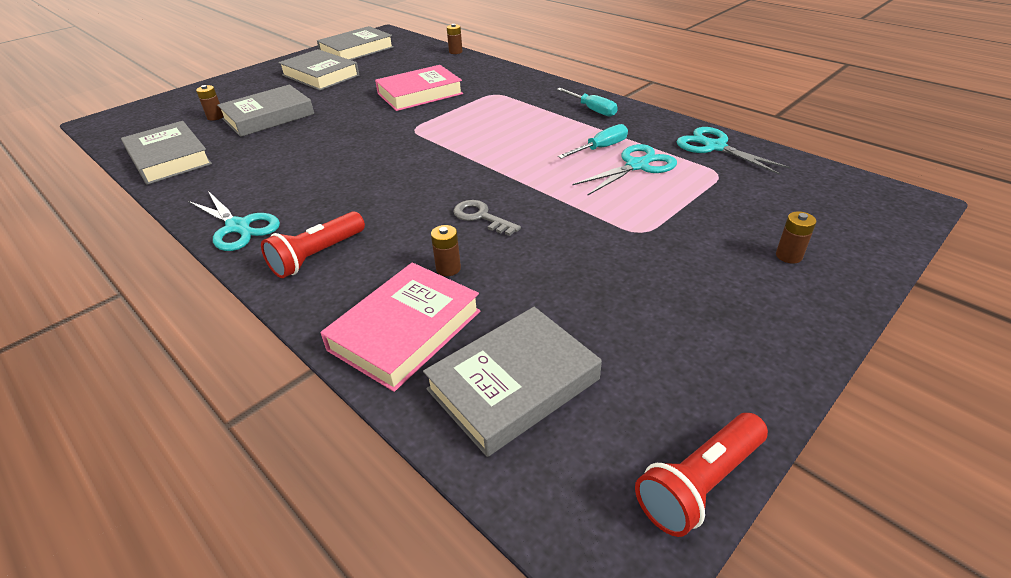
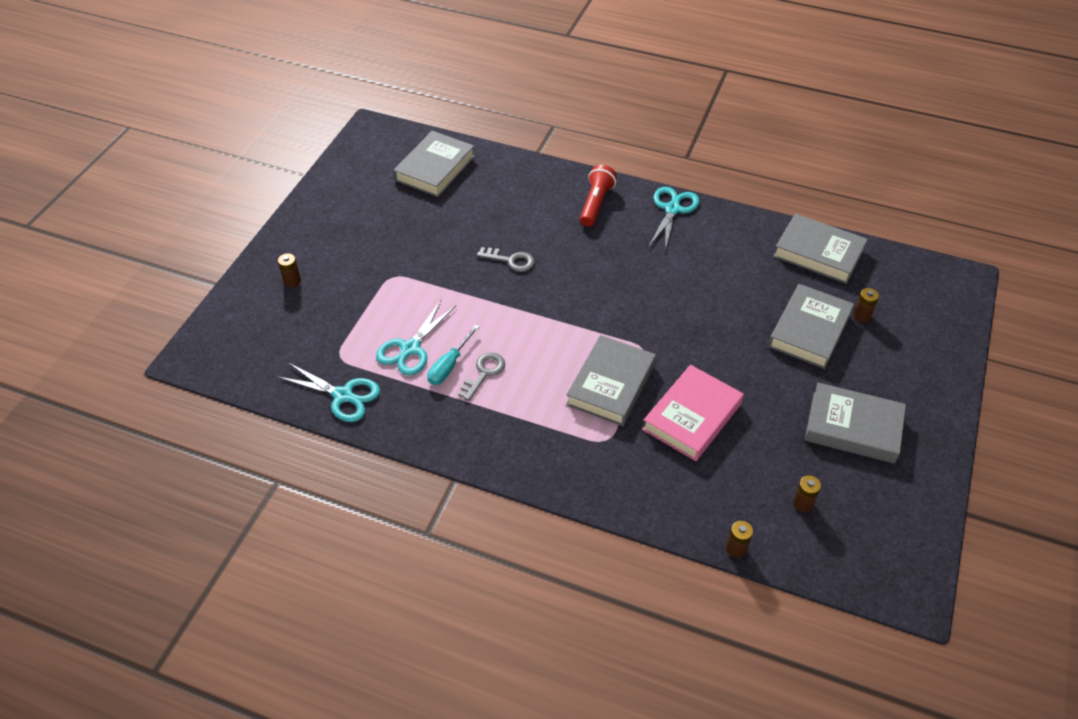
camera: 155 degrees right, 10 degrees up
turquoise scissors [188,191,280,251] -> turquoise scissors turned 90 degrees clockwise [649,187,700,251]
grey book [317,26,394,60] -> grey book moved to [566,335,656,426]
pink book [320,262,481,392] -> none
brown battery [431,225,461,276] -> brown battery moved to [793,475,821,512]
turquoise screwdriver [557,88,618,117] -> none
red flashlight [635,413,768,537] -> none
none -> grey key [458,353,505,401]

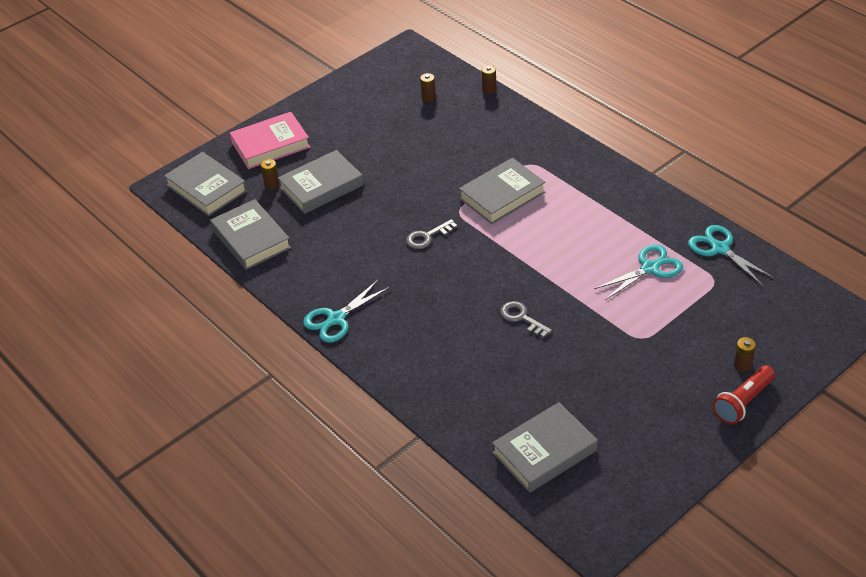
camera: 150 degrees left, 5 degrees down
turquoise screwdriver [427,325,479,385] -> none
grey key [458,353,505,401] -> grey key moved to [406,219,457,249]
red flashlight [580,165,617,227] -> red flashlight moved to [713,365,775,425]
pink book [642,365,744,461] -> pink book moved to [230,112,310,169]
grey book [805,383,906,464] -> grey book moved to [164,152,247,216]

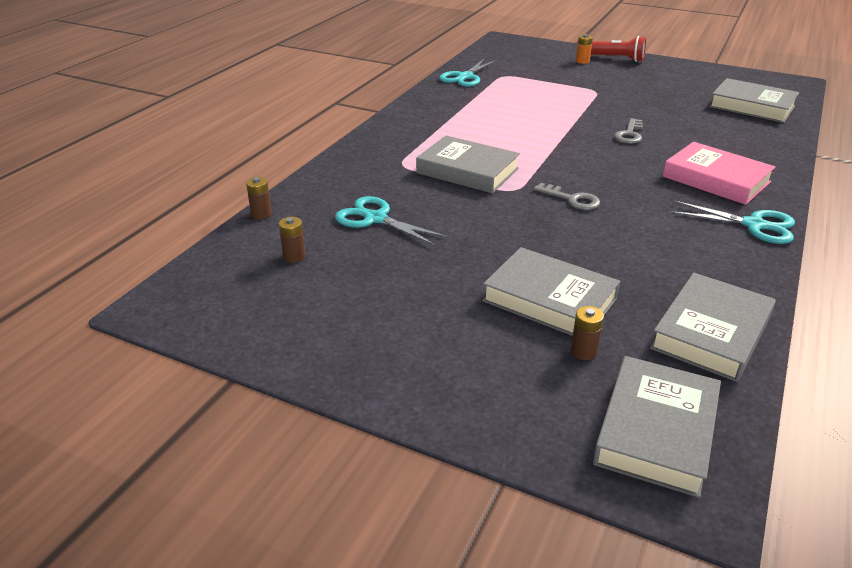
camera: 115 degrees left, 10 degrees down
pink book [230,112,310,169] -> pink book moved to [663,142,776,205]
turquoise scissors [594,245,683,300] -> turquoise scissors moved to [335,196,448,246]
brown battery [734,337,756,372] -> orange battery [576,34,593,64]

